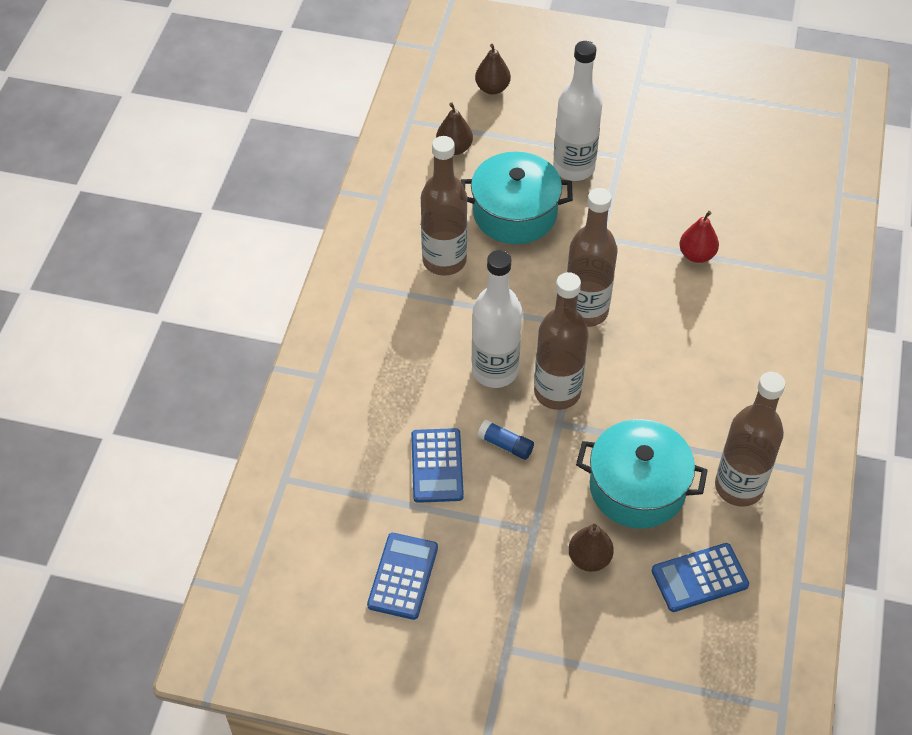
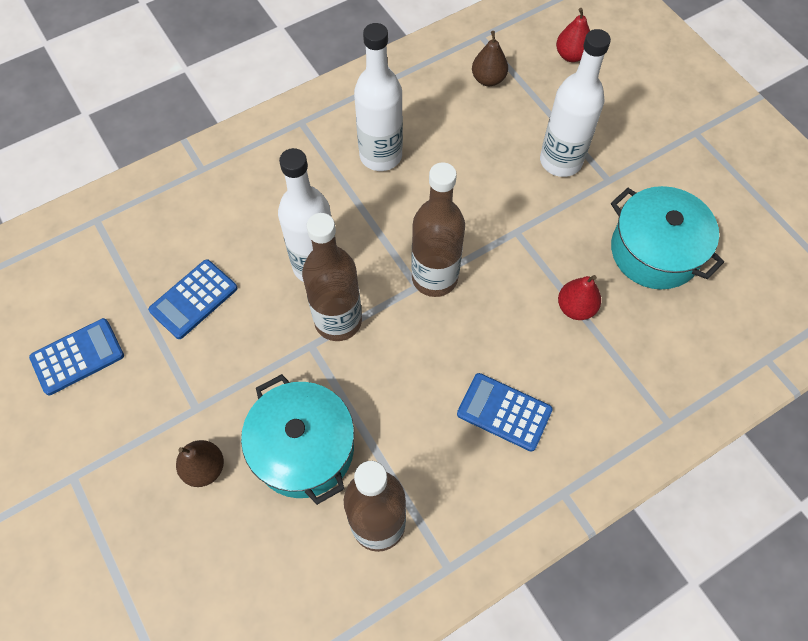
camera: 45 degrees right, 10 degrees up
brown bottle [421,136,467,276] -> white bottle [354,23,403,171]
turquoise pot [461,152,573,244] -> turquoise pot moved to [611,186,724,289]
brown pear [475,44,511,95] -> red pear [556,8,590,62]
blue glue stick [478,420,534,460] -> none
blue calculator [652,543,749,612] -> blue calculator moved to [457,373,553,452]

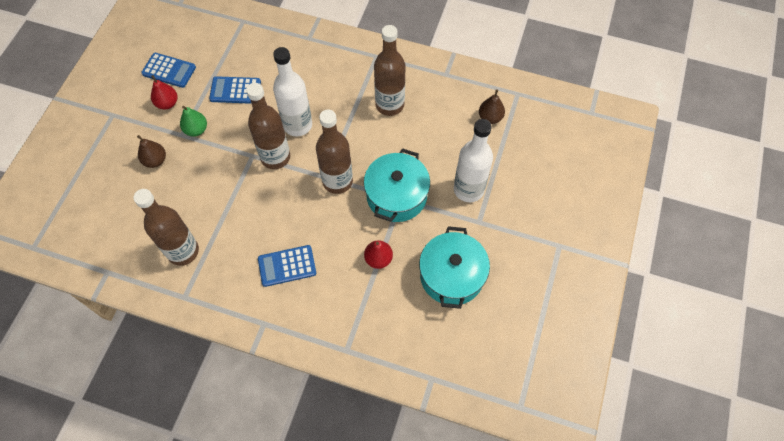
camera: 50 degrees right, 0 degrees up
turquoise pot [241,374,354,505] -> turquoise pot moved to [364,148,430,222]
white bottle [354,23,403,171] -> brown bottle [374,25,405,116]
blue calculator [457,373,553,452] -> blue calculator turned 90 degrees counterclockwise [258,245,316,287]
red pear [556,8,590,62] -> red pear moved to [151,75,177,110]
none -> green pear [180,106,207,137]

